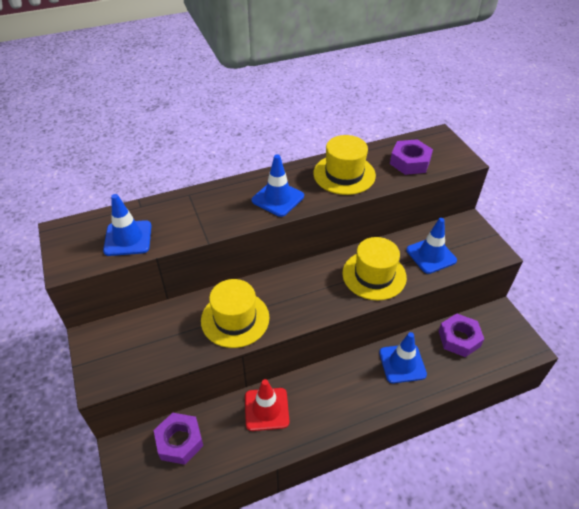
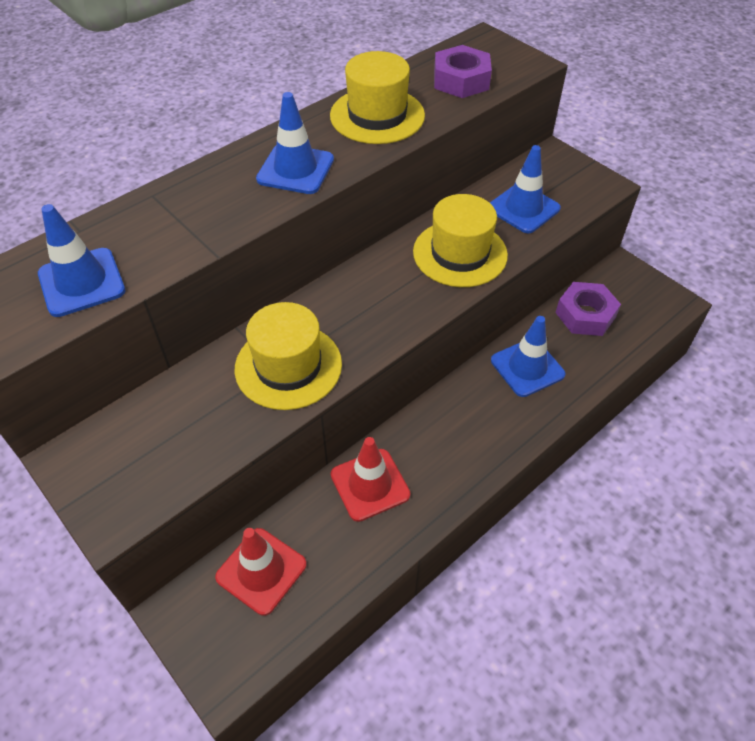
camera: 20 degrees left, 5 degrees up
purple nut [154,413,203,465] -> red traffic cone [215,528,307,616]

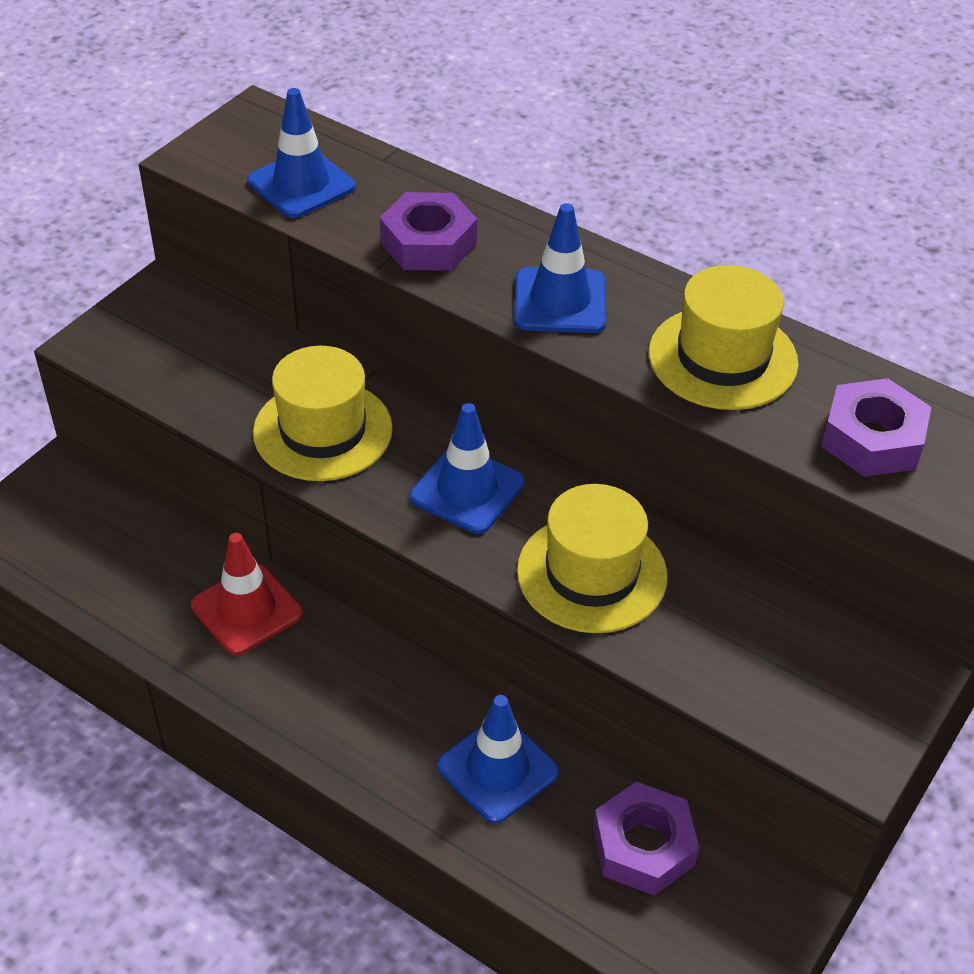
camera: 75 degrees right, 5 degrees down
red traffic cone [215,528,307,616] -> none
blue traffic cone [490,145,561,233] -> blue traffic cone moved to [410,403,524,534]
none -> purple nut [380,192,477,271]

